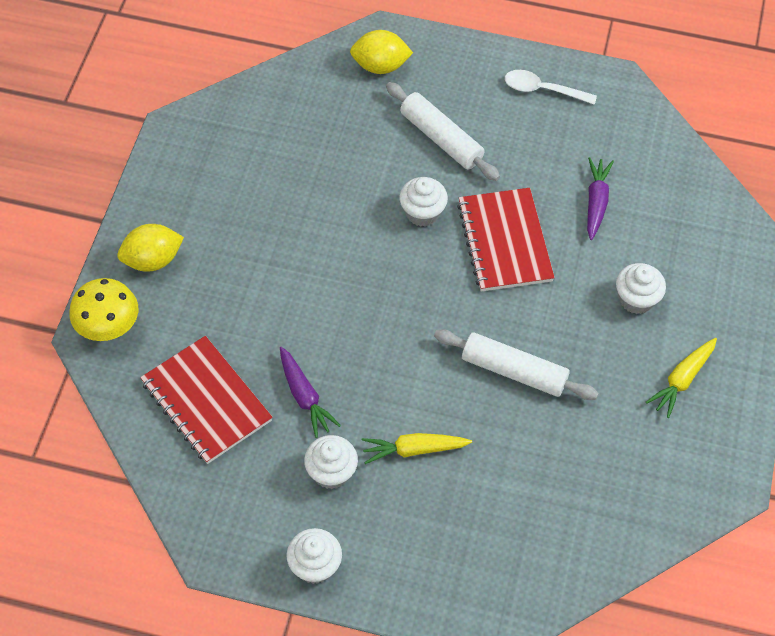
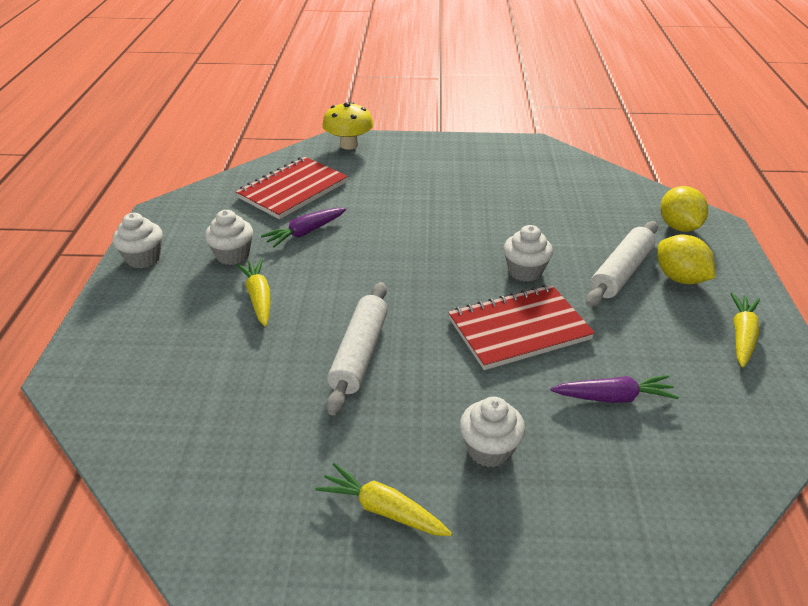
camera: 80 degrees right, 20 degrees down
yellow lemon [117,224,184,272] -> yellow lemon moved to [658,235,715,284]
white spoon [505,70,597,105] -> yellow carrot [730,293,760,368]

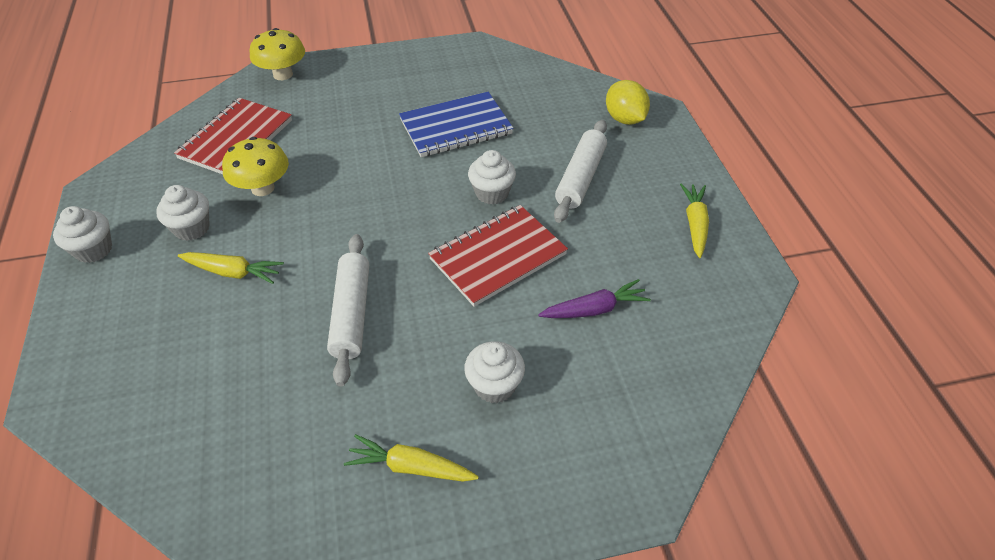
camera: 15 degrees left, 10 degrees up
yellow carrot [236,259,270,326] -> yellow carrot turned 135 degrees clockwise [178,252,284,284]
purple carrot [261,208,346,247] -> yellow mushroom [222,137,289,196]
yellow lemon [658,235,715,284] -> none
none -> blue notebook [399,92,514,157]

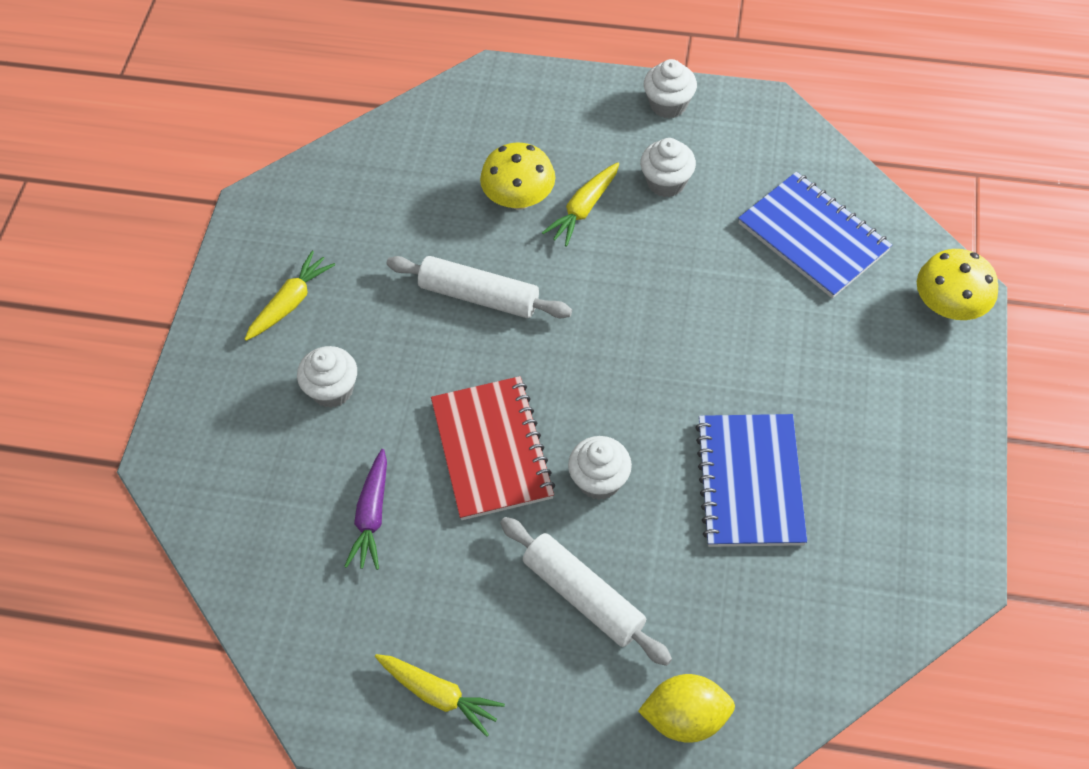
camera: 115 degrees right, 10 degrees up
red notebook [174,98,292,174] -> blue notebook [738,172,892,298]
yellow mushroom [222,137,289,196] -> yellow mushroom moved to [480,142,555,210]

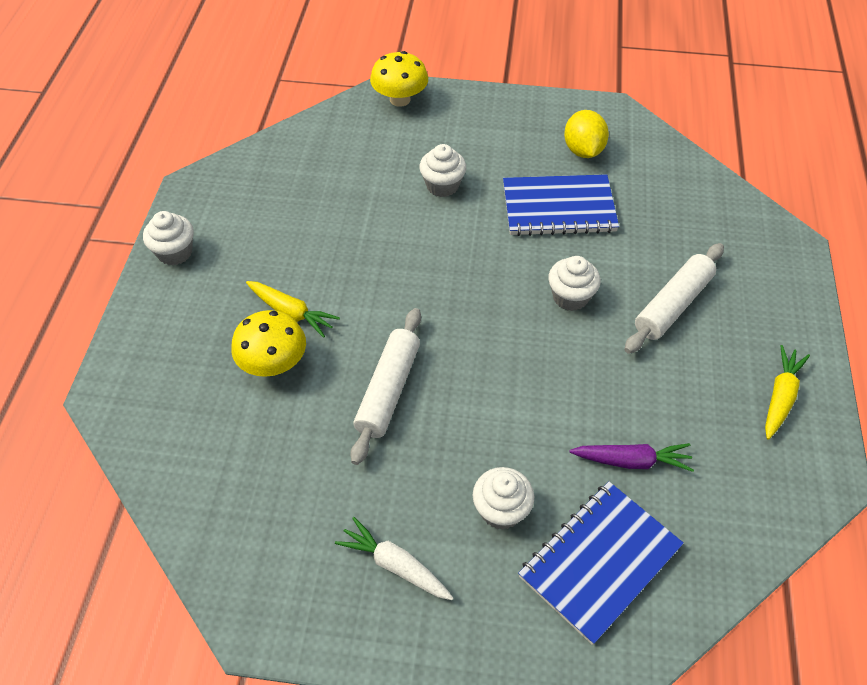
camera: 95 degrees left, 5 degrees down
yellow carrot [245,251,335,341] -> white carrot [335,517,453,600]
red notebook [431,376,555,520] -> none
yellow lemon [638,674,735,743] -> yellow lemon moved to [564,110,609,158]
white cupcake [640,138,696,197] -> white cupcake moved to [419,144,466,197]
blue notebook [738,172,892,298] -> blue notebook moved to [518,482,684,645]

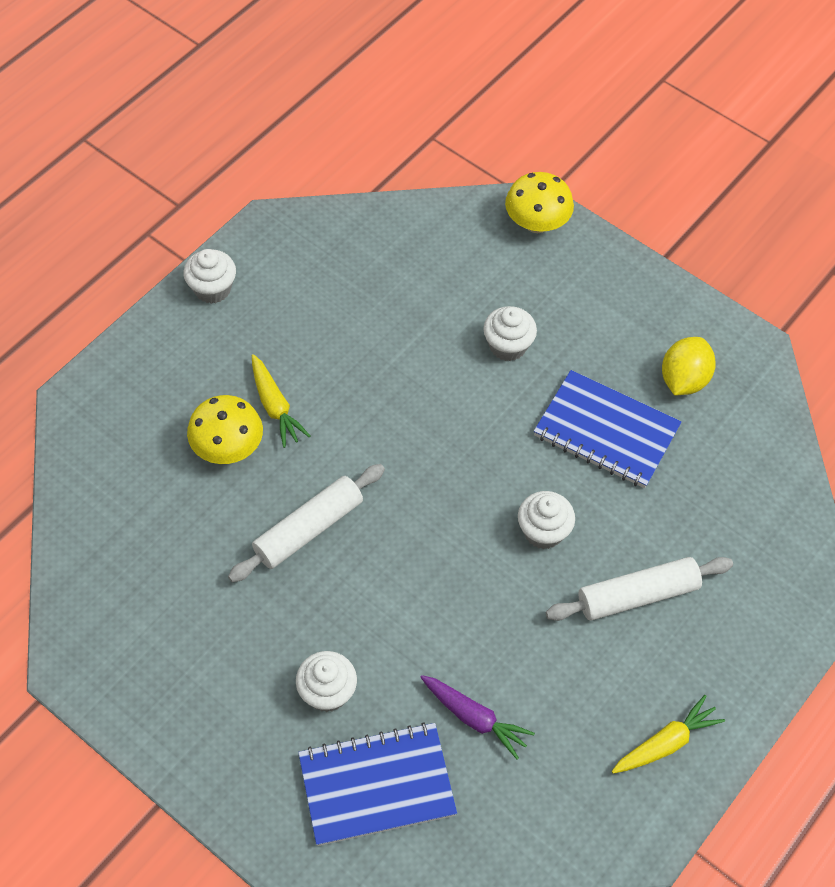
camera: 30 degrees right, 5 degrees up
white carrot [335,517,453,600] -> none

